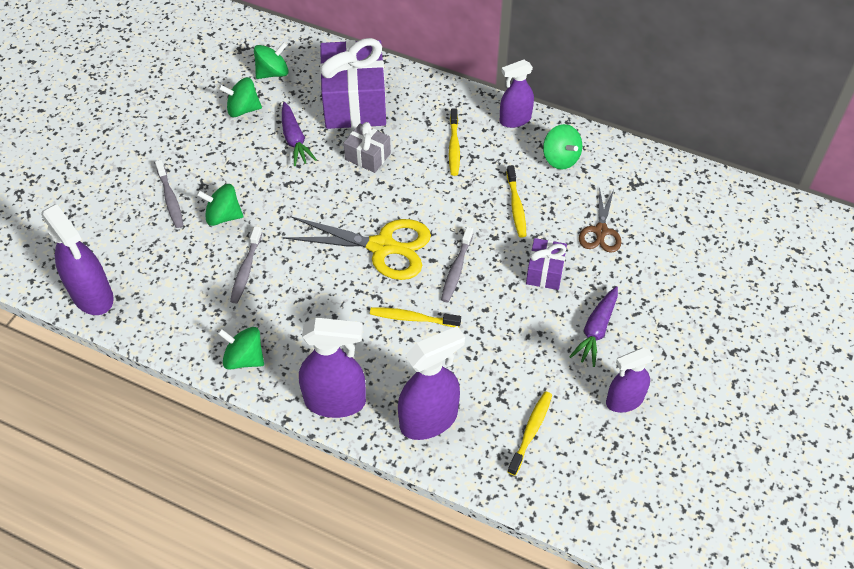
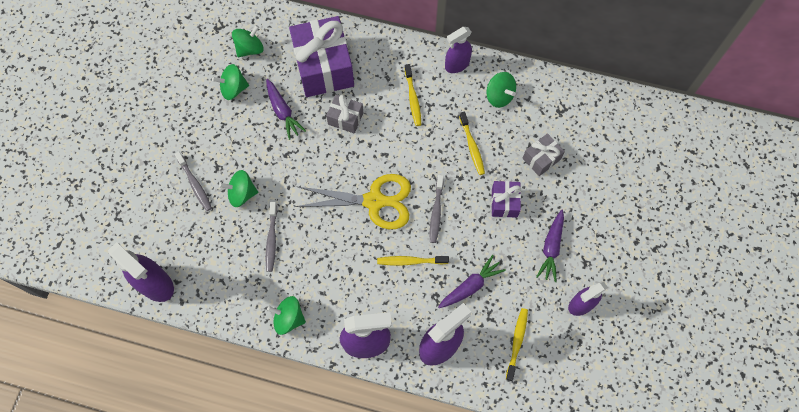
camera: 10 degrees left, 15 degrees up
brown scissors [579,187,621,253] -> grey gift [522,133,565,176]
none -> purple carrot [438,255,506,308]

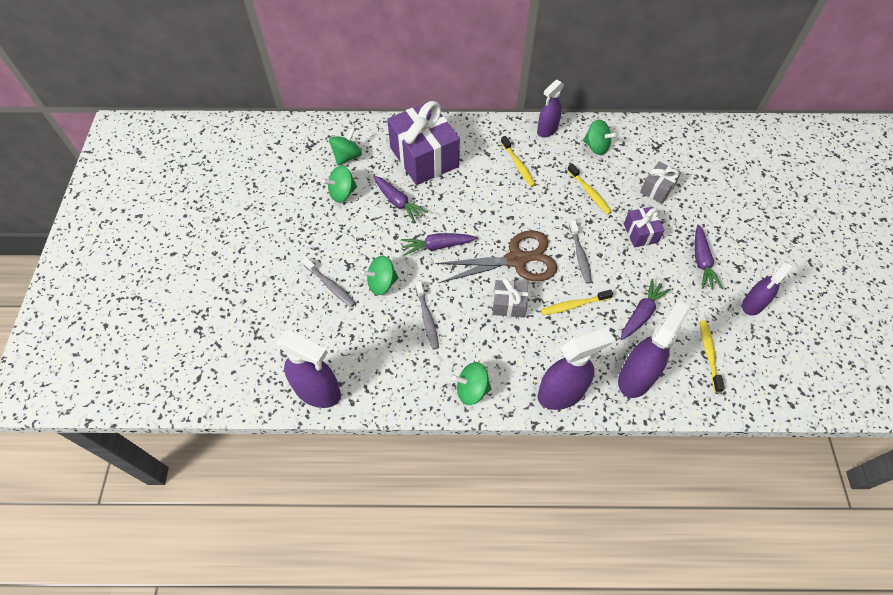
camera: 15 degrees left, 10 degrees down
yellow scissors [295,174,411,229] -> brown scissors [436,230,558,283]
grey gift [326,95,363,134] -> grey gift moved to [493,278,528,318]
none -> purple carrot [401,233,477,256]

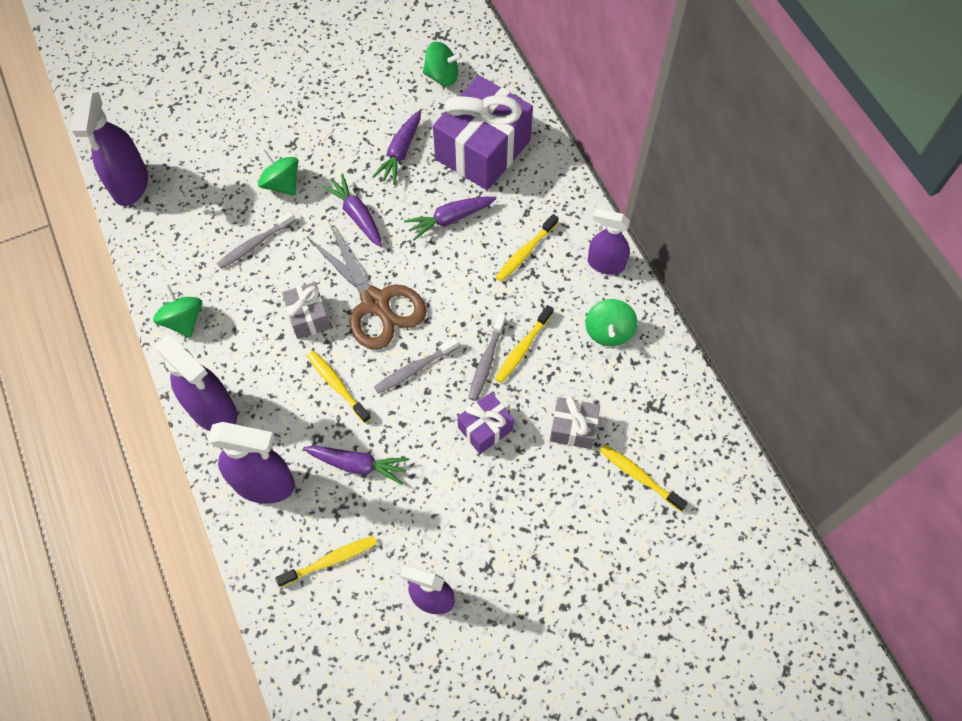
camera: 65 degrees right, 5 degrees up
grey toothbrush [302,257,356,307] -> grey toothbrush moved to [469,313,506,401]
green spinning top [322,165,357,202] -> none
purple carrot [695,225,723,289] -> purple carrot moved to [404,197,496,241]
none -> yellow toothbrush [600,444,688,512]

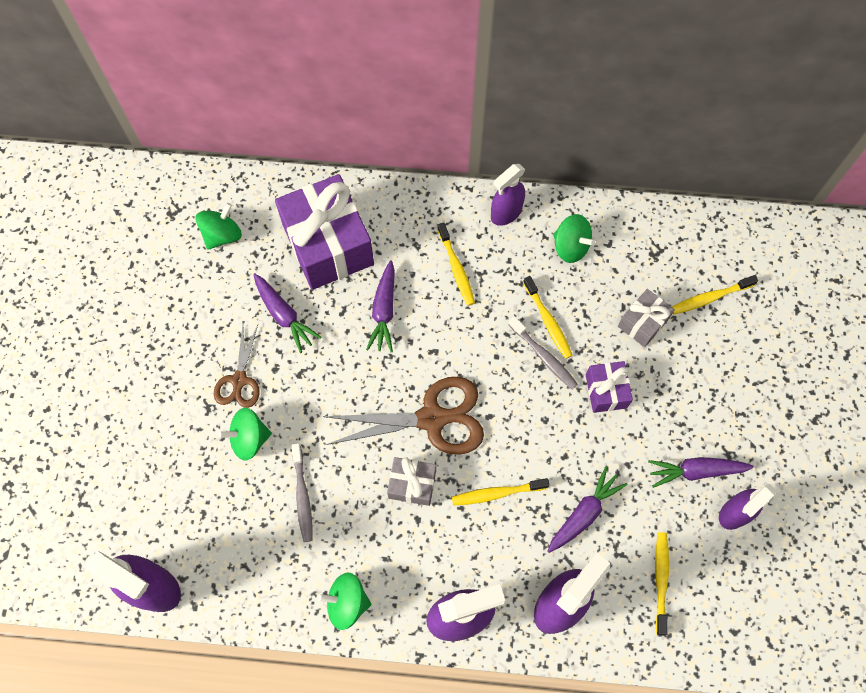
camera: 60 degrees left, 5 degrees up
purple carrot [322,174,382,247] -> purple carrot moved to [648,457,754,488]
grey toothbrush [374,337,459,393] -> none
none -> brown scissors [214,325,260,408]

